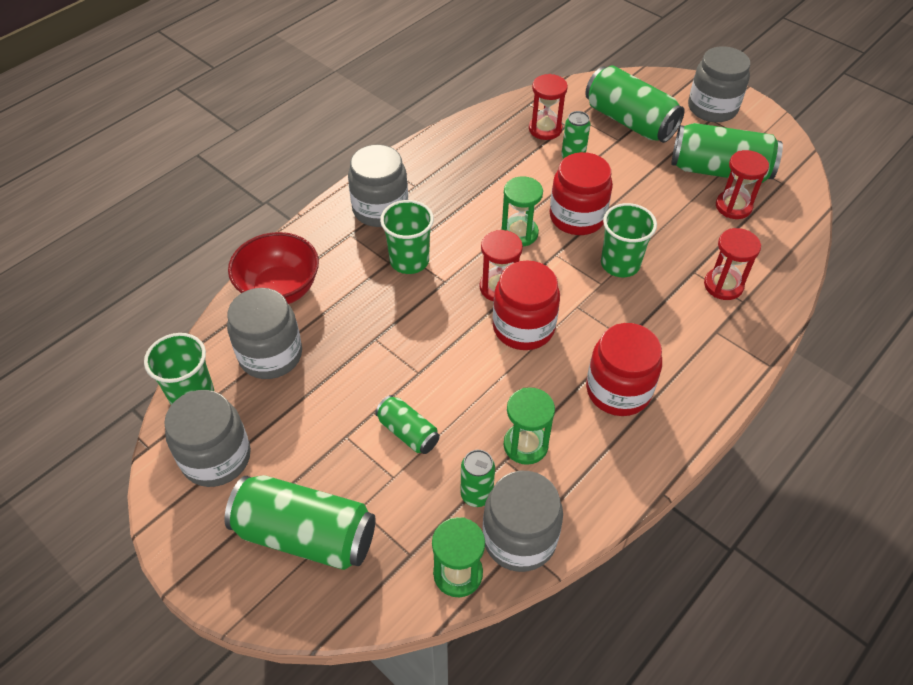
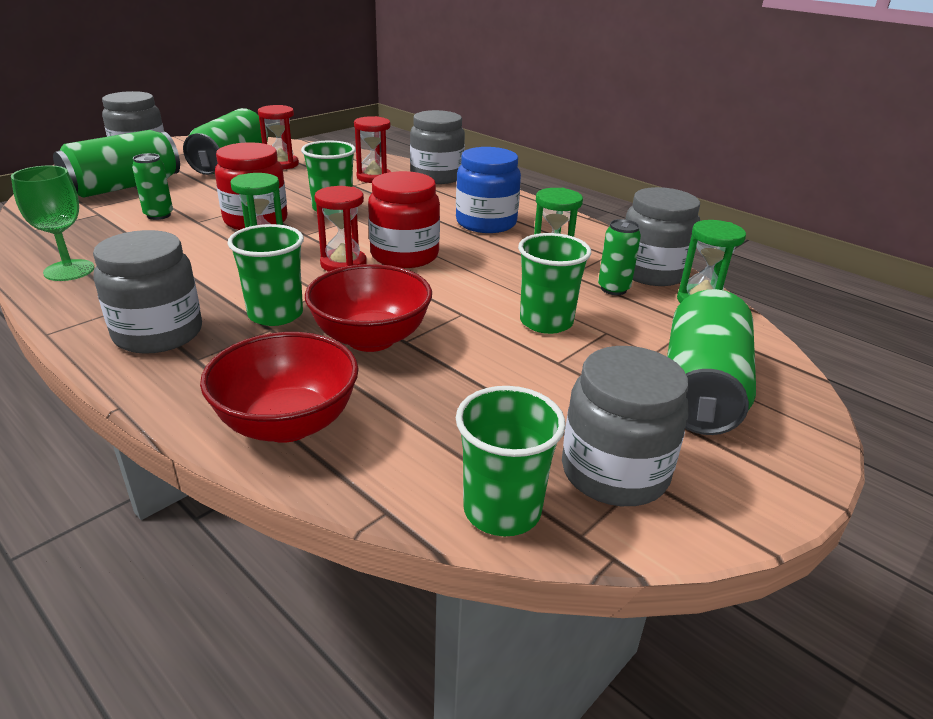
camera: 90 degrees left, 20 degrees down
grey jar [227,288,302,379] -> grey jar moved to [410,110,465,184]
green can [375,395,440,454] -> green cup [518,233,591,334]
red hourglass [529,74,568,140] -> none
red jar [586,323,662,416] -> blue jar [456,147,521,233]
none -> green goblet [11,166,94,281]
none -> red bowl [305,264,432,352]

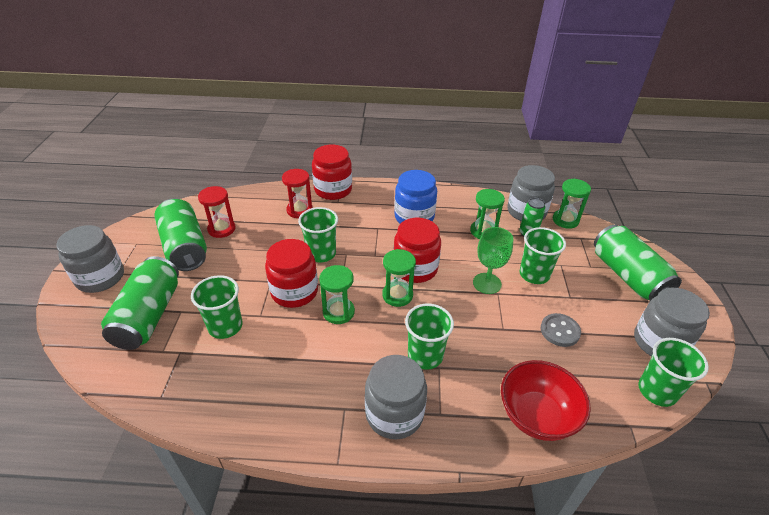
camera: 40 degrees left, 10 degrees up
green goblet [11,166,94,281] -> green goblet moved to [473,227,513,294]
green can [132,153,173,220] -> green cup [191,275,242,339]
red bowl [305,264,432,352] -> none
red hourglass [314,186,367,272] -> green hourglass [382,249,416,307]
grey jar [410,110,465,184] -> red jar [312,145,352,200]
none -> grey button [541,313,581,347]

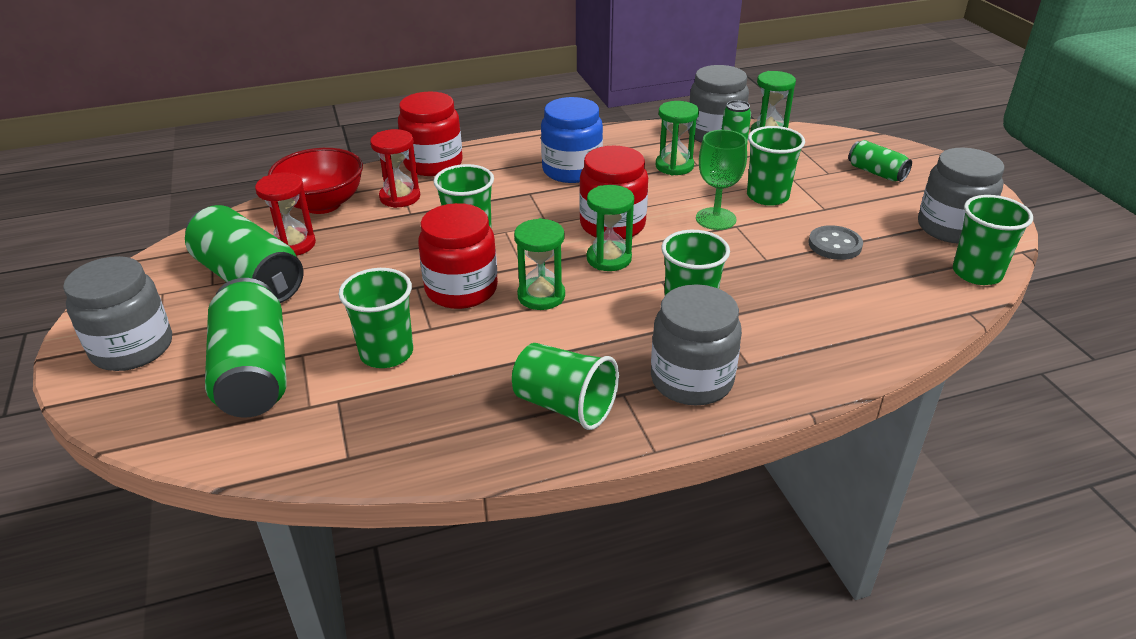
camera: 20 degrees left, 5 degrees down
red bowl [501,360,591,441] -> red bowl moved to [268,148,363,214]
green can [594,225,682,301] -> green can [848,140,912,182], size x0.52
none -> green cup [512,343,619,430]

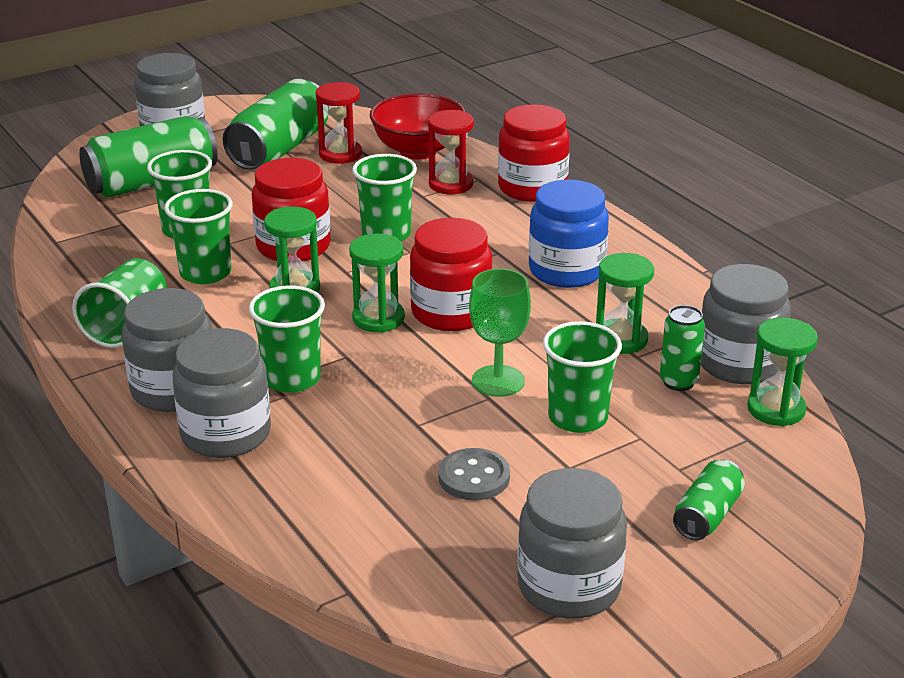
camera: 75 degrees right, 5 degrees down
green cup [953,195,1033,285] -> green cup moved to [164,189,233,284]
none -> grey jar [173,328,271,458]

